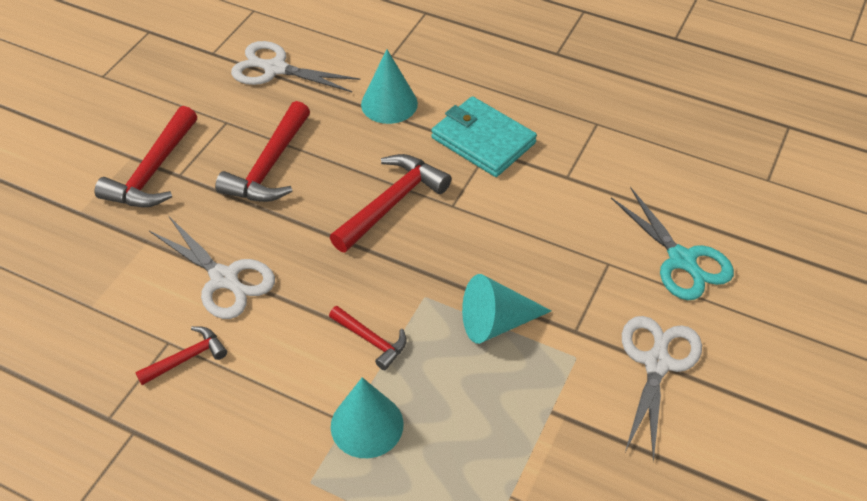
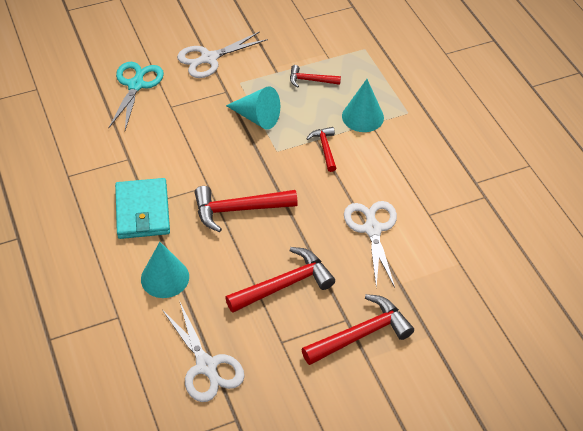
camera: 140 degrees left, 0 degrees up
red hammer [135,326,227,385] -> red hammer moved to [290,65,341,88]

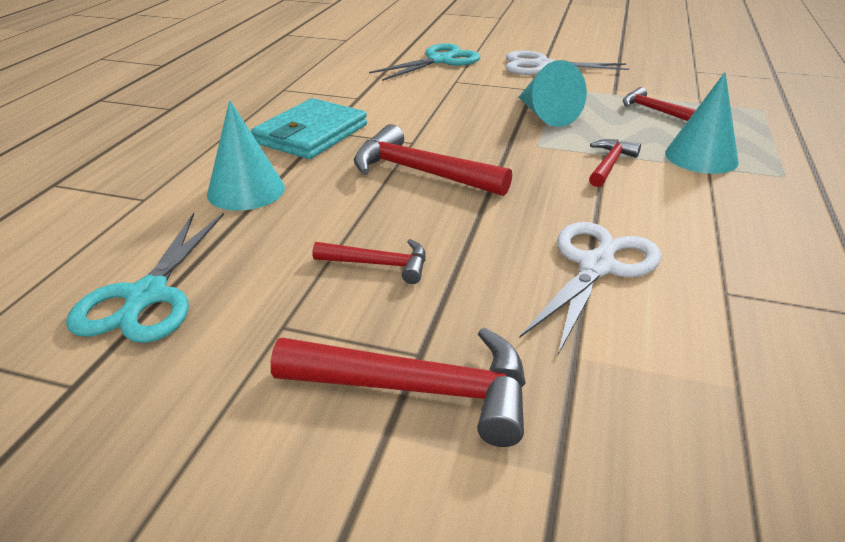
camera: 40 degrees right, 15 degrees down
white scissors [162,303,244,402] -> turquoise scissors [66,213,224,343]
red hammer [225,247,335,313] -> red hammer [313,239,426,284], size x0.57

